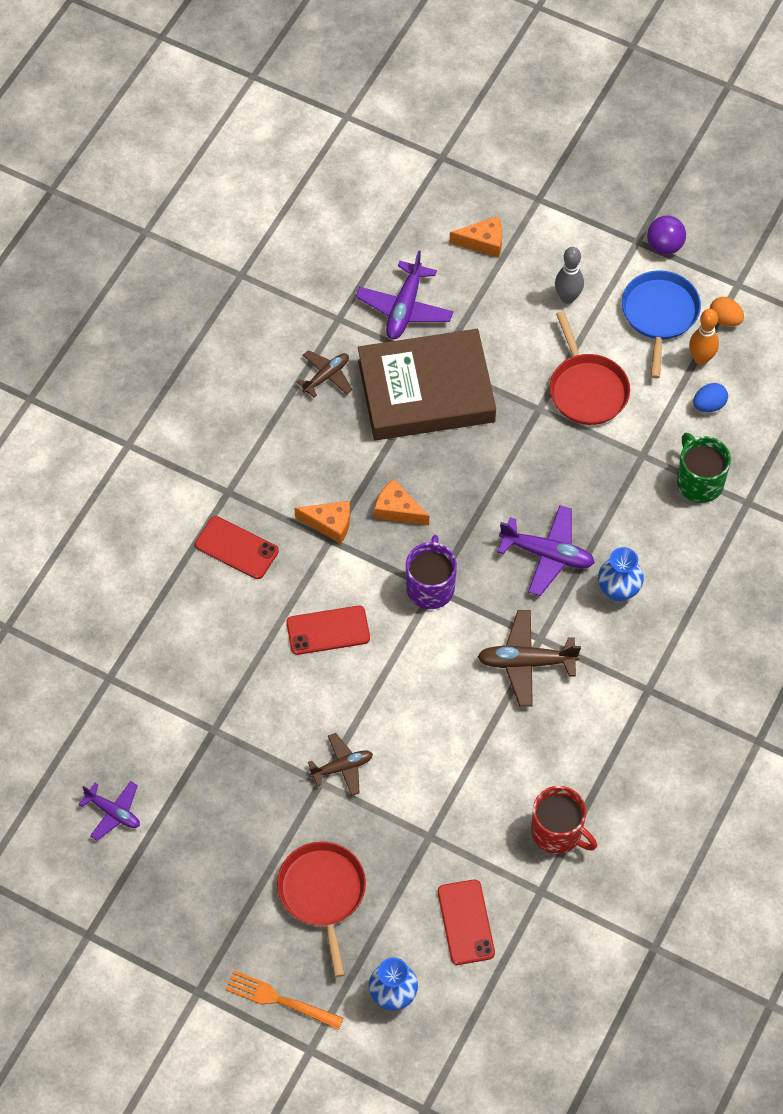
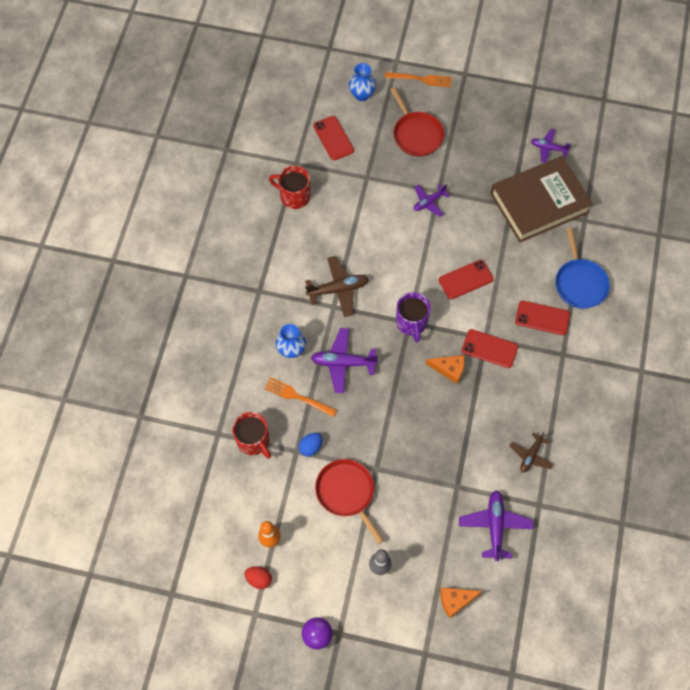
camera: 165 degrees right, 5 degrees up
orange cheese [294,501,350,544] -> red phone [462,329,518,368]
brown plane [308,733,373,796] -> purple plane [414,184,450,217]
brown book [358,329,496,440] -> brown book moved to [490,156,593,242]
blue pan [622,271,701,378] -> blue pan moved to [555,228,610,309]
green mug [677,433,731,503] -> red mug [232,412,271,459]
blue egg [693,383,728,412] -> blue egg moved to [299,433,322,456]
orange egg [710,297,744,326] -> red egg [245,566,272,589]
none -> orange fork [264,377,337,417]

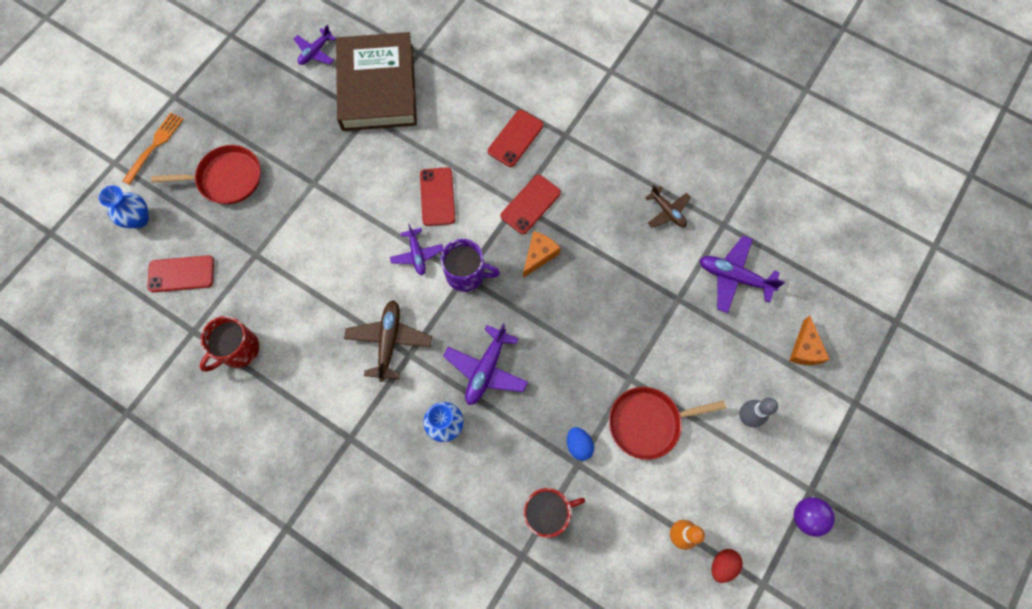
camera: 70 degrees left, 5 degrees up
orange fork [264,377,337,417] -> none
purple plane [414,184,450,217] -> purple plane moved to [390,224,443,275]
blue pan [555,228,610,309] -> none

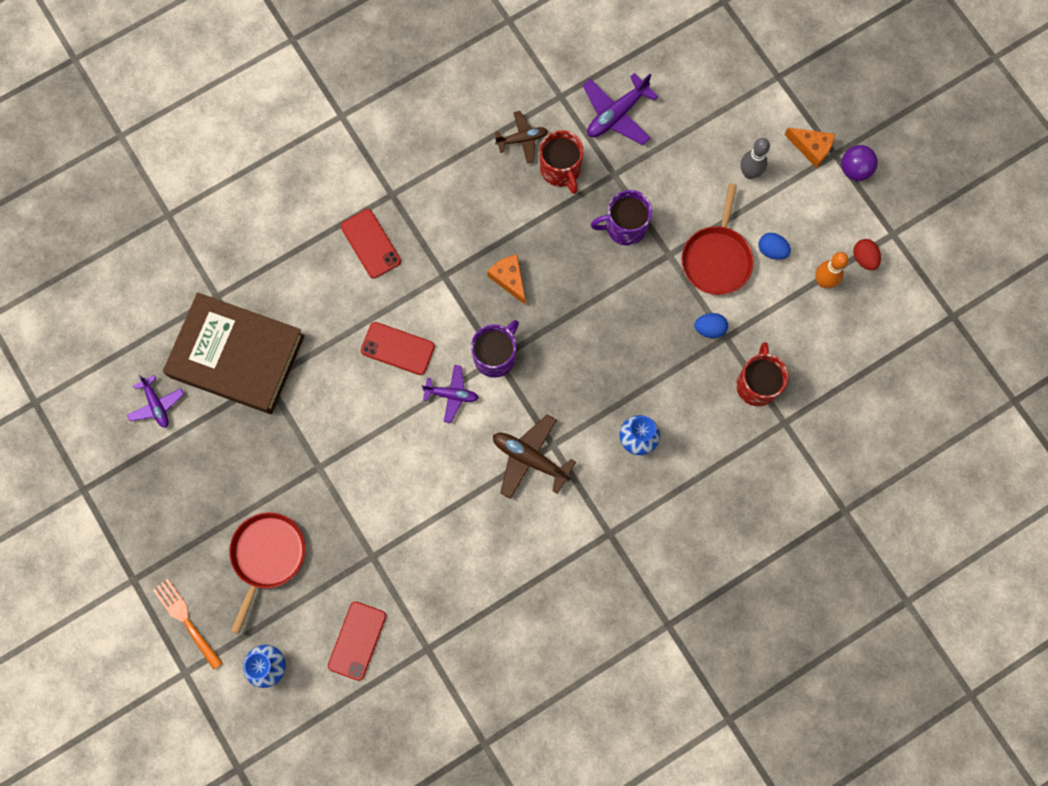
camera: 65 degrees left, 5 degrees up
red mug [200,316,259,372] -> red mug moved to [540,130,583,194]
purple plane [443,323,528,405] -> none
red phone [500,175,561,234] -> none
orange cheese [789,316,829,365] -> orange cheese moved to [784,128,835,168]
none -> purple mug [590,190,652,246]
none -> blue egg [758,233,791,260]

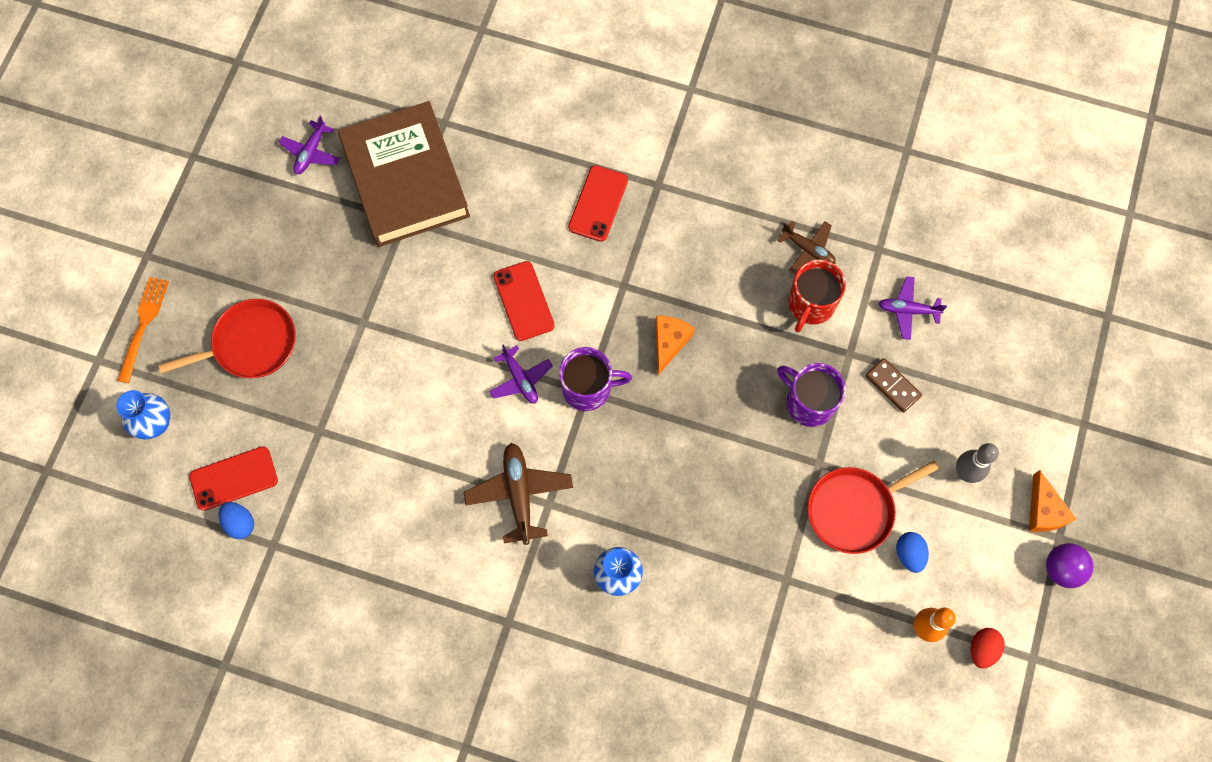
camera: 50 degrees right, 5 degrees down
purple plane [583,73,658,145] -> purple plane [879,276,947,340], size x0.65
blue egg [694,313,728,338] -> blue egg moved to [219,502,254,539]
red mug [736,342,788,406] -> none
none -> brown domino [866,358,922,413]

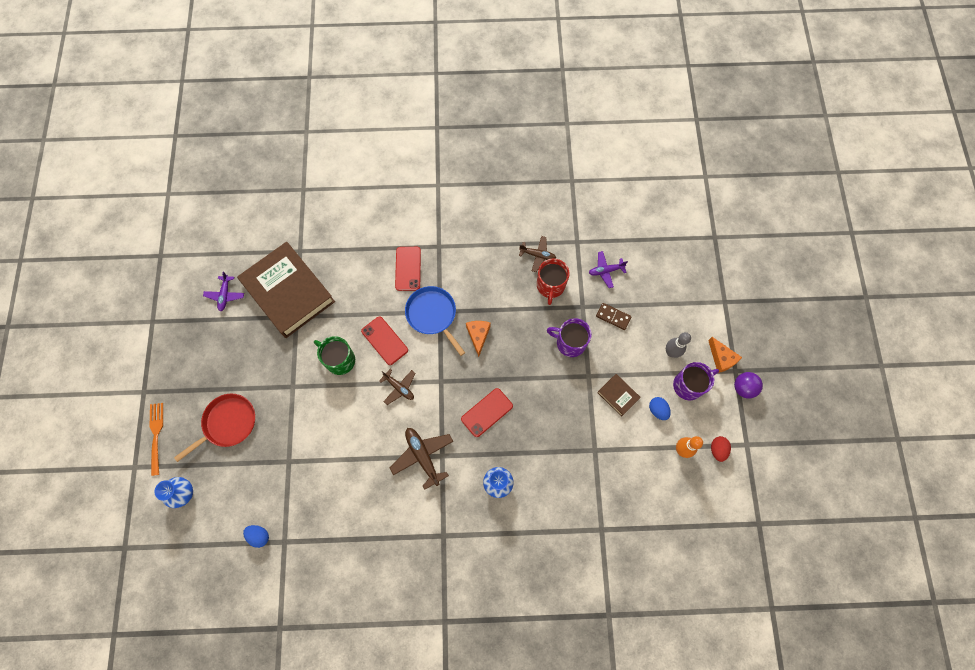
camera: 20 degrees left, 0 degrees up
red phone [189,446,278,511] -> red phone moved to [461,388,513,437]
purple plane [489,344,553,404] -> brown plane [379,369,415,405]
purple mug [559,347,632,411] -> purple mug moved to [673,362,719,400]
red pan [807,460,940,554] -> brown book [597,374,641,416]
none -> green mug [314,336,355,375]
none -> blue pan [405,286,465,356]

